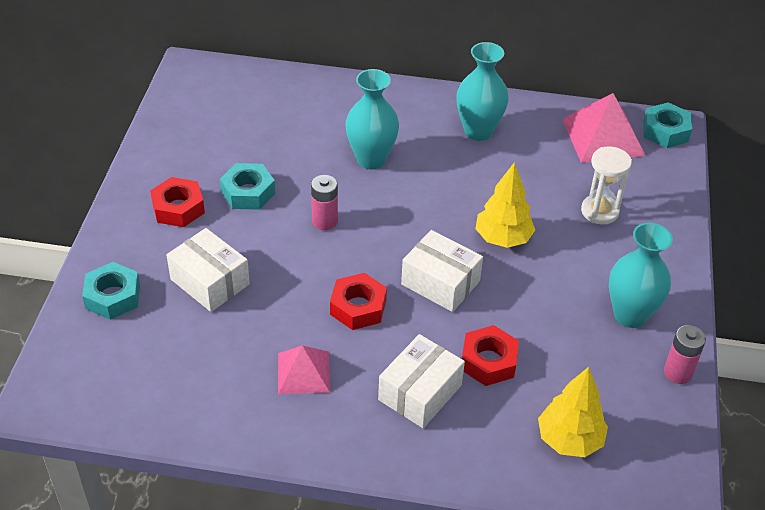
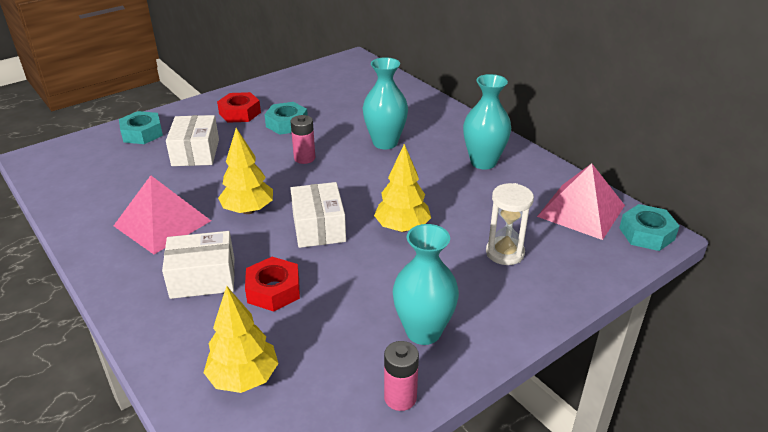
camera: 45 degrees right, 10 degrees down
pink pyramid [278,346,330,394] -> pink pyramid [114,175,211,254], size x1.59
red nut [330,273,387,330] -> yellow tree [218,128,273,214]

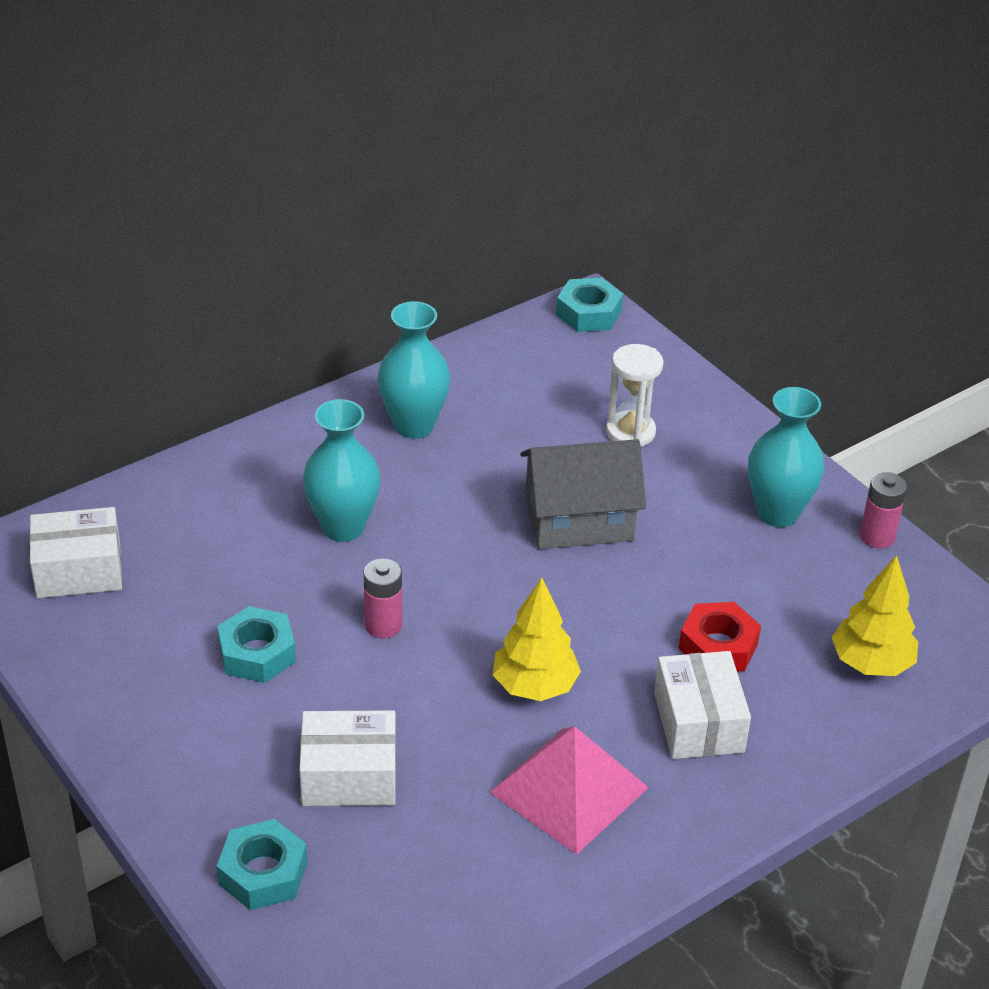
camera: 90 degrees left, 5 degrees up
red nut [217,92,261,123] -> none
white box [290,182,346,248] -> white box moved to [29,507,122,598]
yellow tree [374,144,431,232] -> grey house [520,439,646,549]
pink pyramid [537,163,625,240] -> none

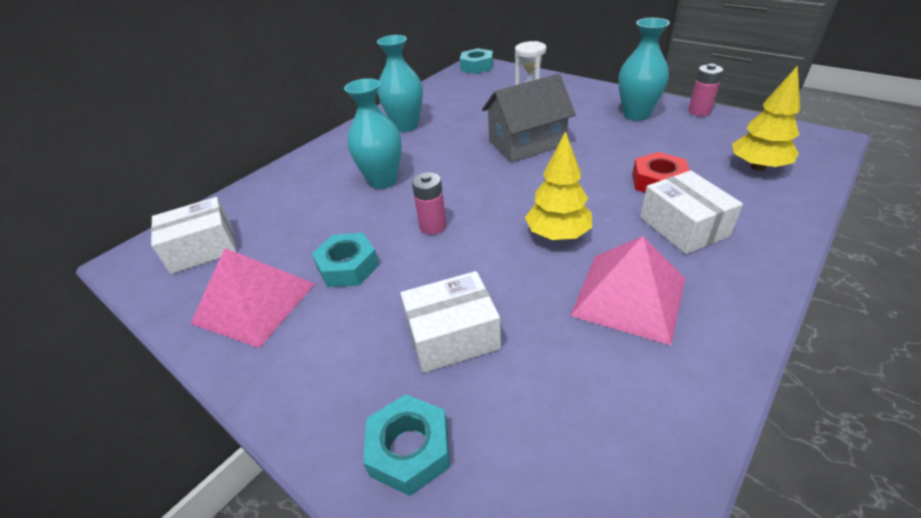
camera: 10 degrees left, 0 degrees up
none -> pink pyramid [190,248,315,348]

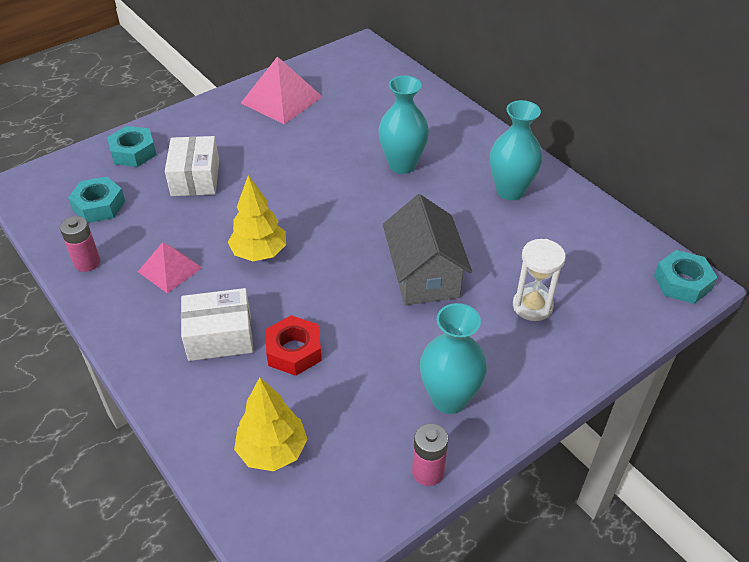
camera: 100 degrees right, 5 degrees up
white box [151,197,237,274] -> none
turquoise nut [312,233,379,287] -> turquoise nut moved to [68,177,125,223]
pink battery [412,172,447,235] -> pink battery moved to [60,216,100,272]
pink pyramid [570,236,685,345] -> pink pyramid [138,242,202,293], size x0.63

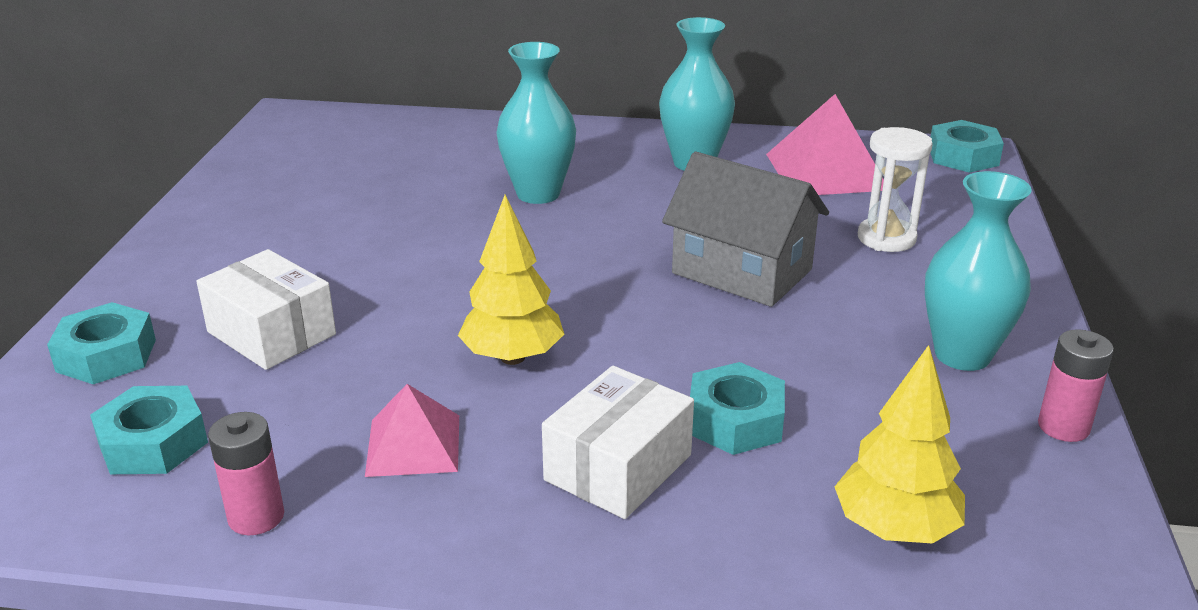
camera: 45 degrees left, 15 degrees down
pink pyramid [241,56,323,124] -> pink pyramid moved to [766,94,884,195]
red nut [265,315,322,376] -> turquoise nut [690,362,785,455]

